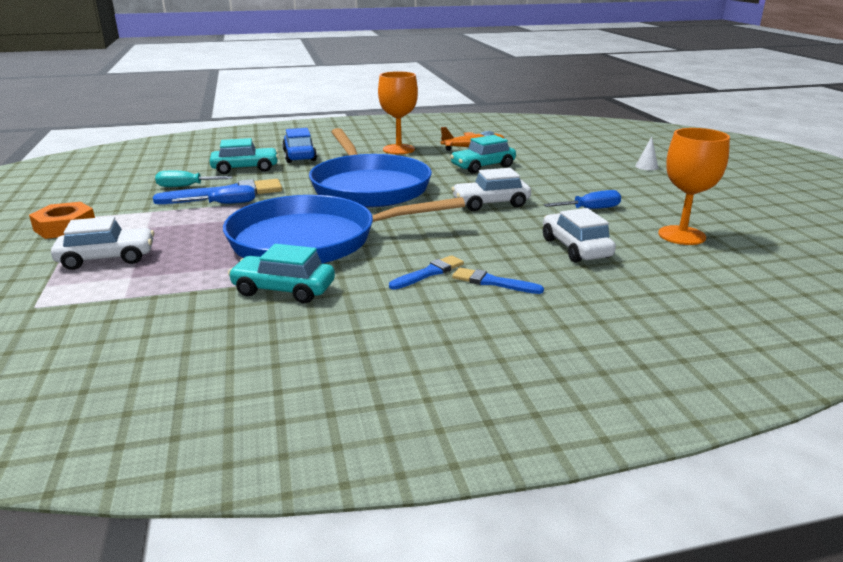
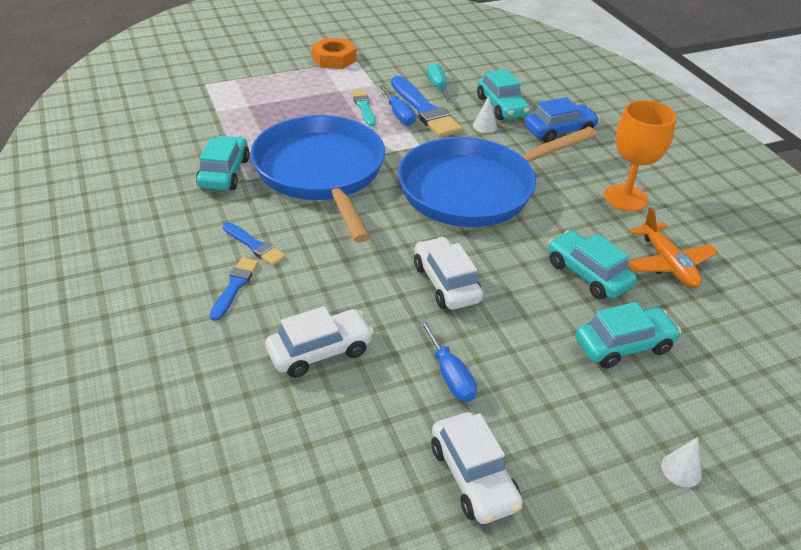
camera: 80 degrees right, 15 degrees up
white car [51,216,154,270] -> white car moved to [431,412,523,524]
orange goblet [658,128,730,245] -> none
none -> turquoise brush [351,90,376,126]
none -> white cone [473,96,497,133]
none -> turquoise car [576,302,681,369]

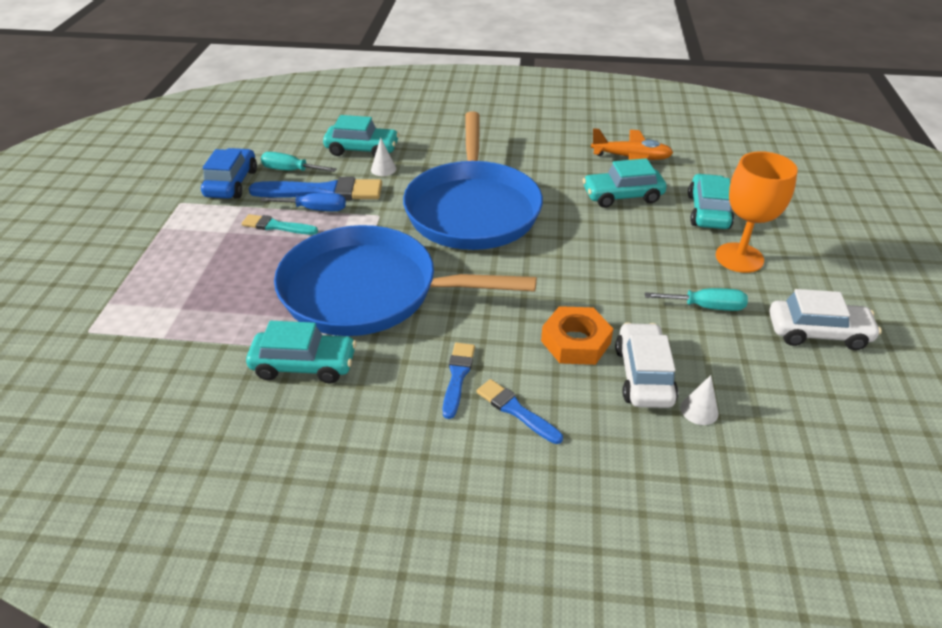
camera: 60 degrees left, 0 degrees up
turquoise car [196,136,250,190] -> turquoise car turned 150 degrees clockwise [246,321,357,384]
blue brush [223,222,286,266] -> blue brush turned 60 degrees counterclockwise [443,343,475,419]
orange nut [312,38,356,69] -> orange nut moved to [541,306,613,365]
white car [414,237,483,310] -> none
blue screwdriver [419,319,477,402] -> turquoise screwdriver [645,288,748,311]
blue car [525,97,600,143] -> blue car moved to [201,148,257,199]
orange goblet [604,100,676,211] -> orange goblet moved to [716,151,798,273]
white cone [661,437,702,487] -> white cone moved to [680,375,719,425]

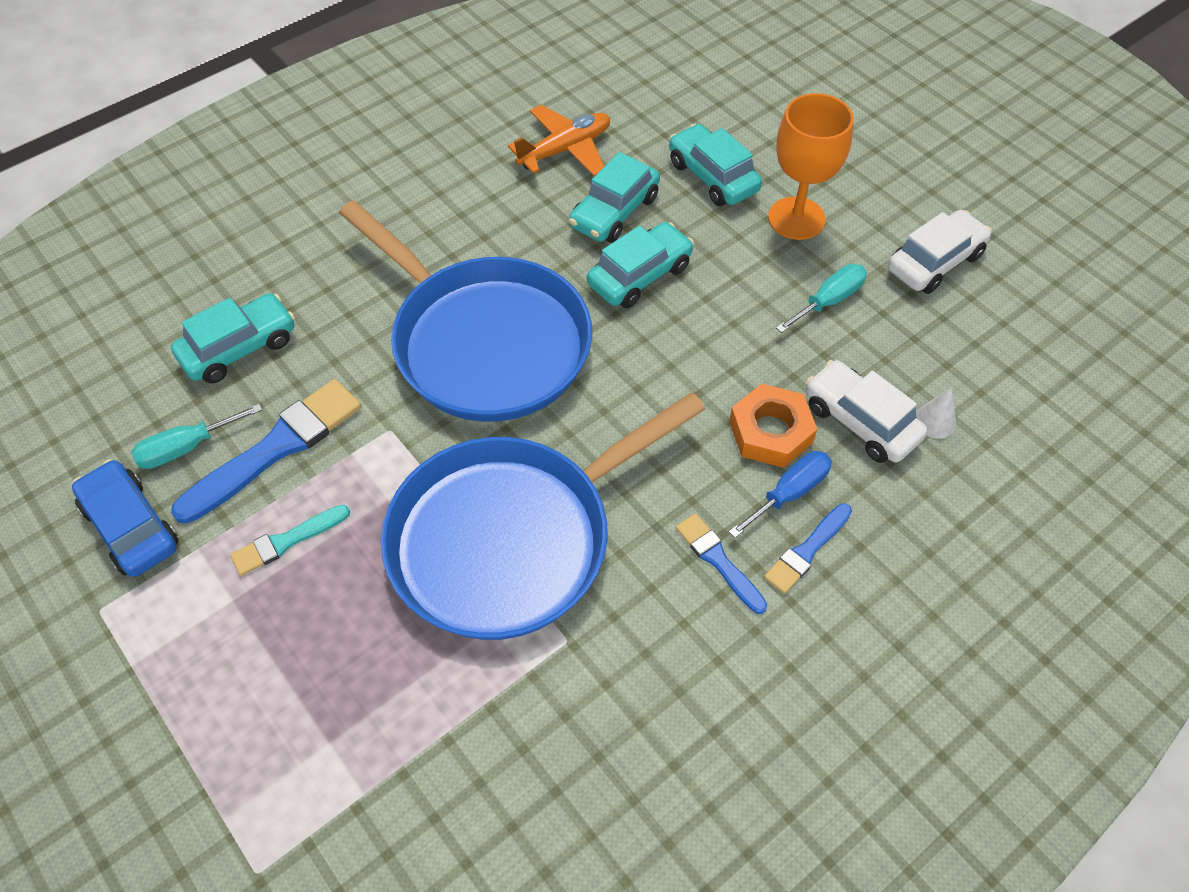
camera: 45 degrees left, 15 degrees up
turquoise car [246,321,357,384] -> turquoise car moved to [587,222,694,308]
blue screwdriver [260,193,346,211] -> blue screwdriver moved to [729,451,832,538]
white cone [371,138,396,176] -> none
blue brush [476,379,563,444] -> blue brush turned 45 degrees counterclockwise [764,503,852,594]

